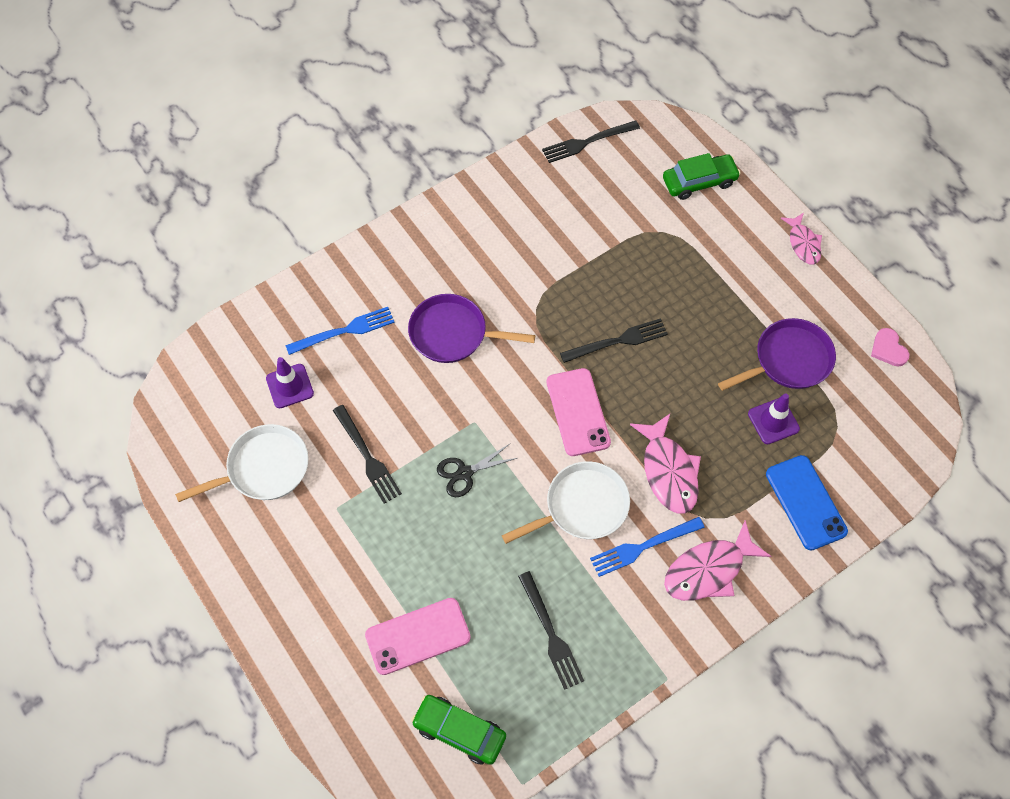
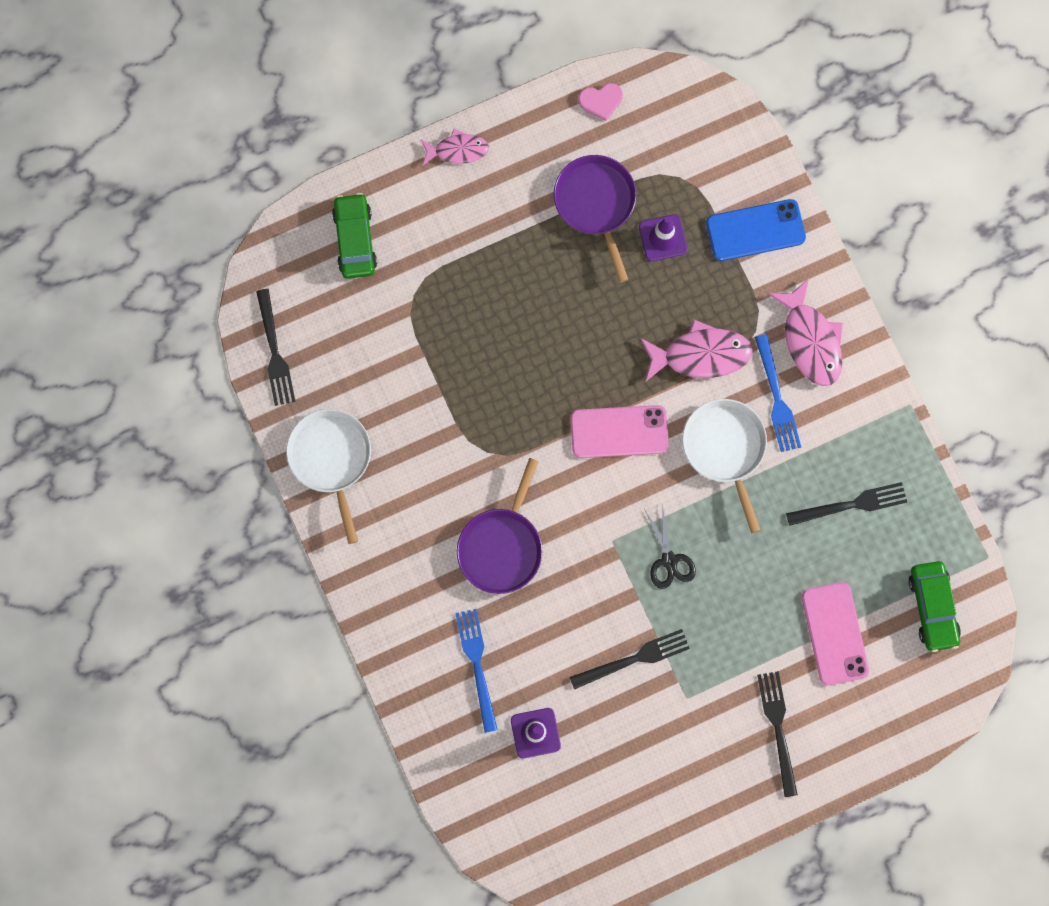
camera: 80 degrees left, 15 degrees up
white pan [175,424,308,502] -> white pan moved to [286,409,371,544]
green car [411,695,506,765] -> green car turned 45 degrees counterclockwise [908,561,961,652]
black fork [560,318,668,363] -> black fork moved to [757,671,798,797]

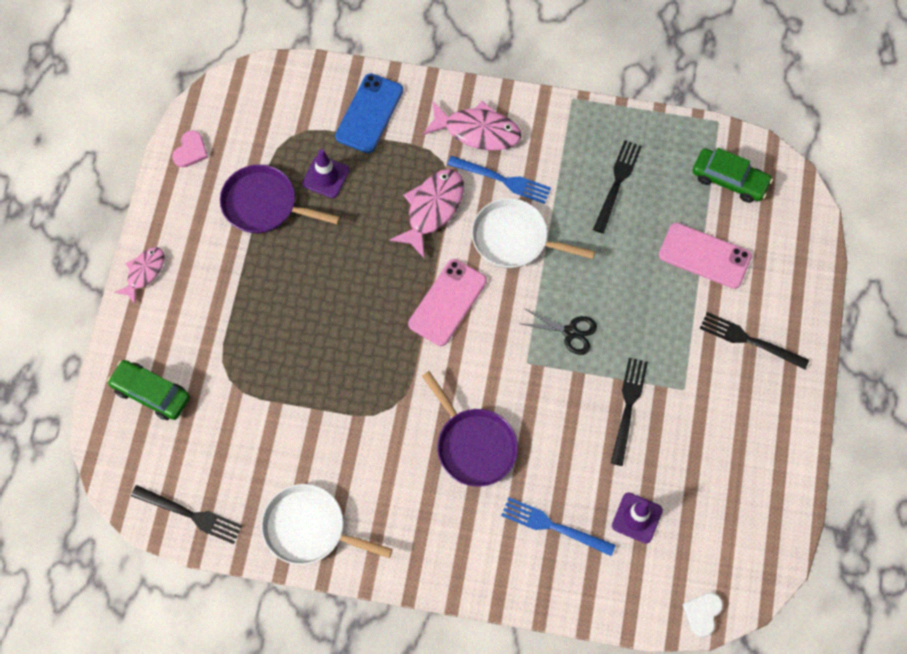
camera: 55 degrees left, 10 degrees down
none -> white heart [682,592,723,638]

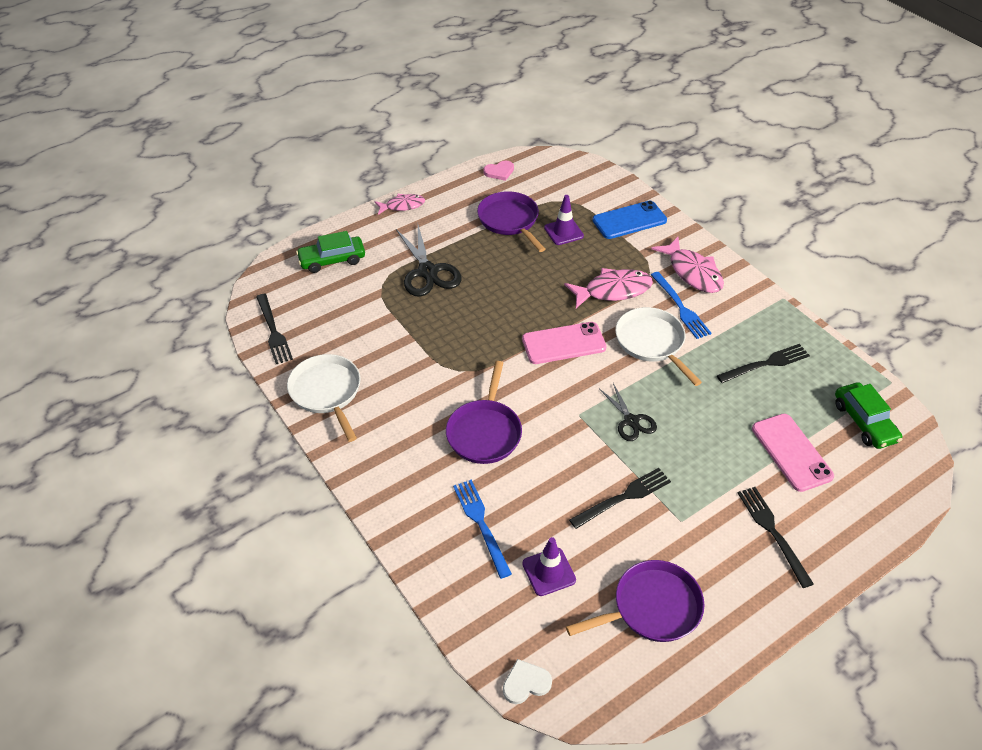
camera: 45 degrees right, 20 degrees down
green car [107,360,190,420] -> green car turned 90 degrees counterclockwise [296,231,365,273]
none -> black scissors [396,225,462,297]
none -> purple pan [566,560,705,642]

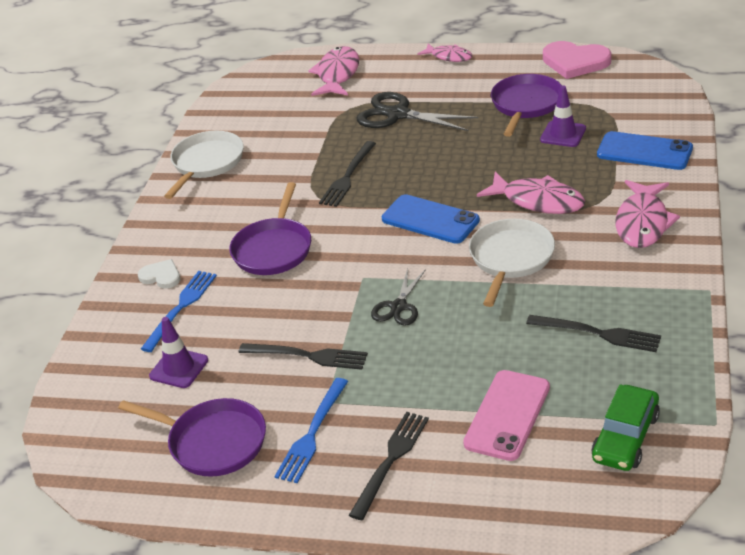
camera: 50 degrees right, 10 degrees down
black fork [256,294,293,364] -> black fork moved to [319,141,376,207]
green car [296,231,365,273] -> pink fish [309,46,359,96]
black scissors [396,225,462,297] -> black scissors turned 90 degrees clockwise [357,92,478,131]
purple pan [446,361,522,464] -> purple pan turned 45 degrees counterclockwise [229,182,311,275]
pink heart [483,161,514,181] -> pink heart [543,41,612,79], size x1.81
white heart [503,659,552,704] -> white heart moved to [138,259,180,289]
pink phone [522,322,607,364] -> blue phone [382,194,480,244]
blue fork [651,272,712,339] -> blue fork moved to [274,378,348,483]

